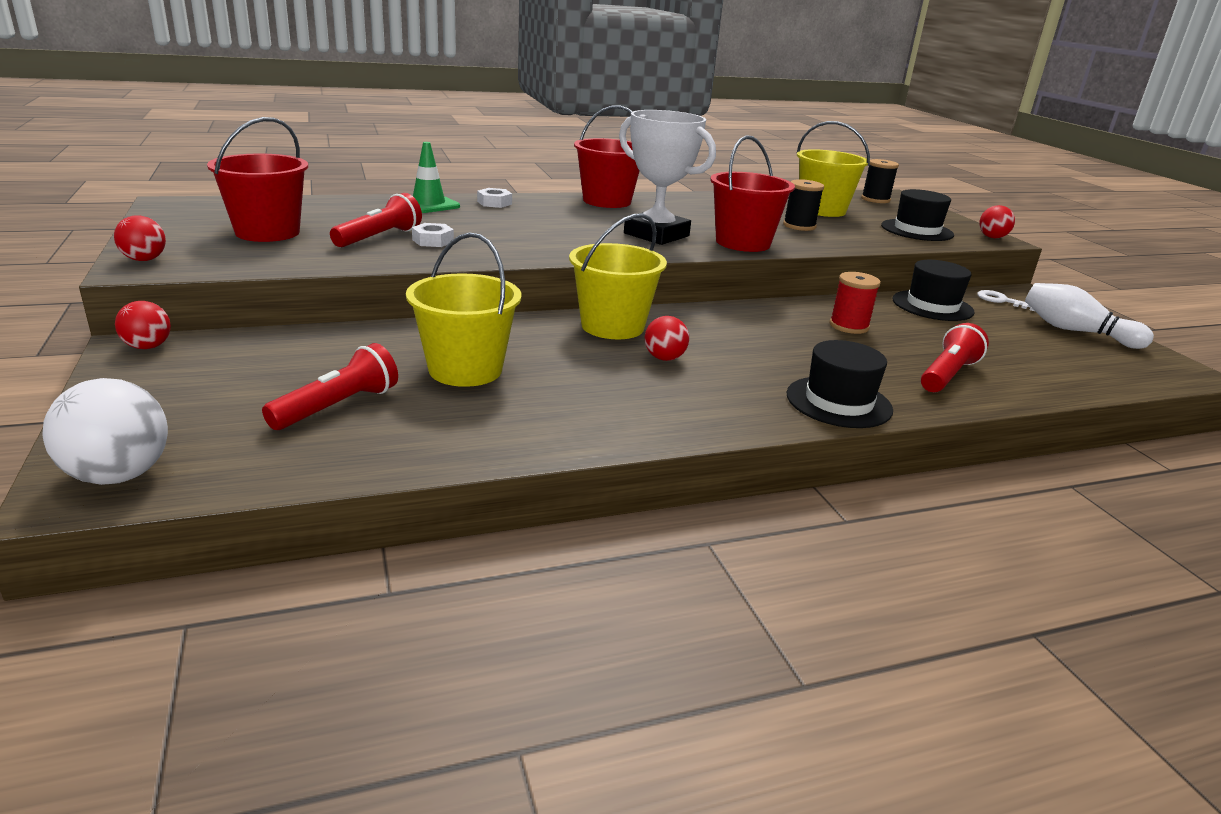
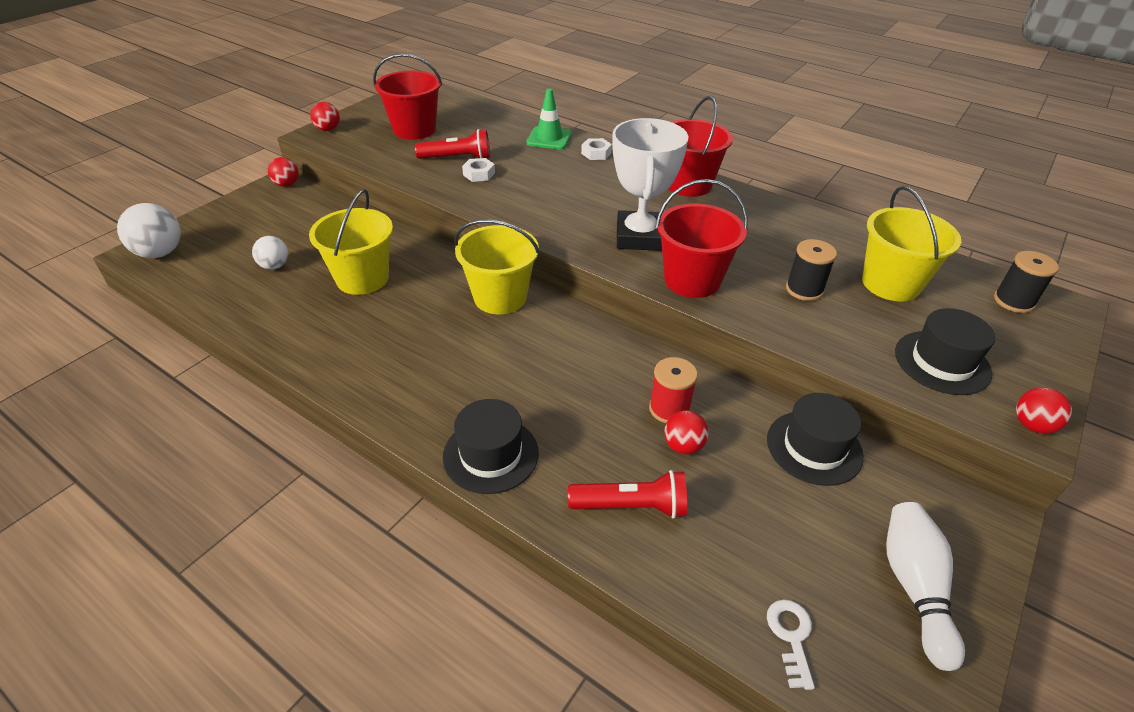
camera: 55 degrees right, 15 degrees up
red flashlight [262,343,398,430] -> white ball [252,236,288,270]
red ball [645,316,689,361] -> red ball moved to [664,410,709,454]
white key [977,290,1034,311] -> white key moved to [767,600,815,690]

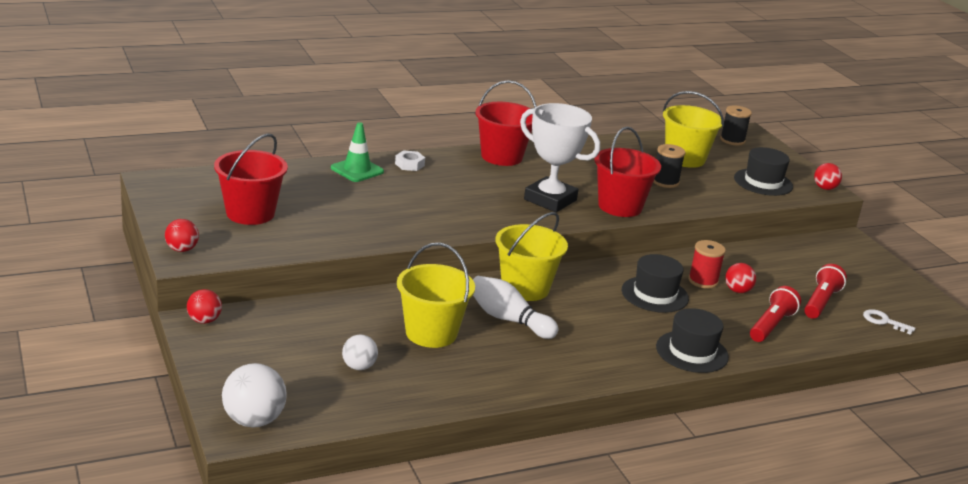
camera: 60 degrees left, 15 degrees down
red flashlight [415,129,490,159] -> red flashlight moved to [804,264,847,319]
white nut [462,158,495,182] -> none
black hat [767,393,864,486] -> black hat moved to [622,254,689,313]
white bowling pin [886,502,965,671] -> white bowling pin moved to [473,276,559,339]

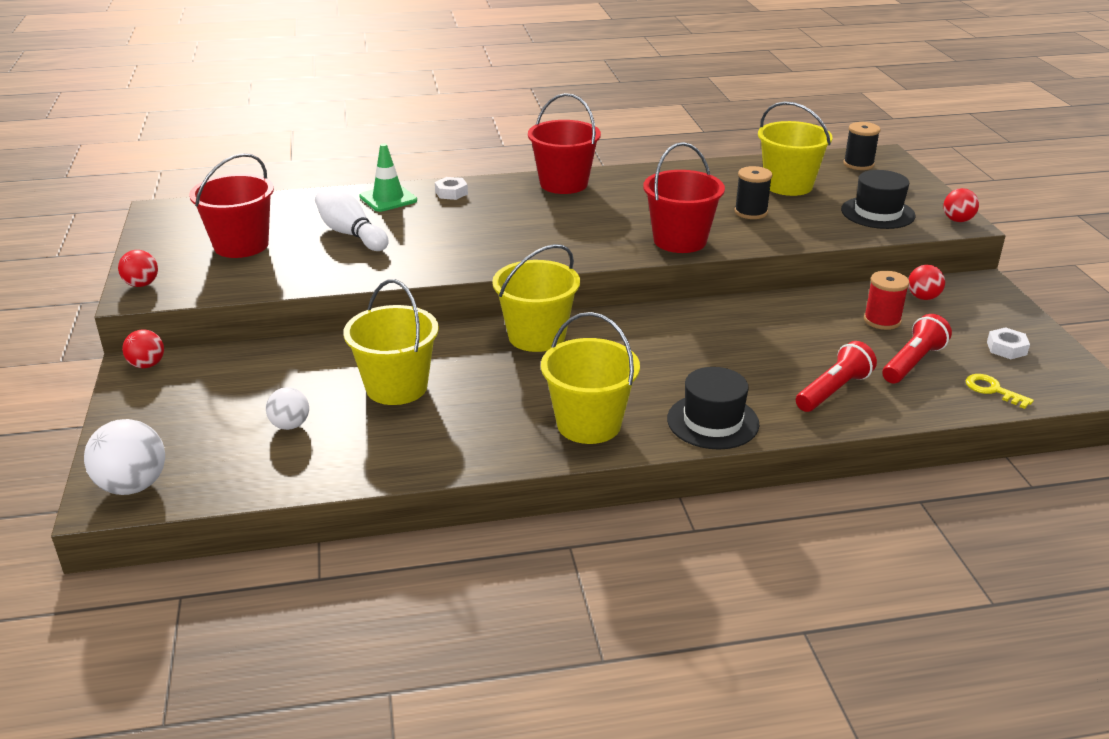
camera: 15 degrees right, 5 degrees up
white bowling pin [473,276,559,339] -> white bowling pin moved to [315,189,388,251]
white trophy [520,103,600,212] -> none
black hat [622,254,689,313] -> none
red spool [688,240,726,289] -> red spool moved to [864,271,909,330]
red ball [725,263,756,293] -> red ball moved to [909,265,945,300]
white key [863,309,915,335] -> yellow key [965,374,1034,409]
none -> yellow bucket [541,312,640,444]
none -> white nut [987,327,1030,359]

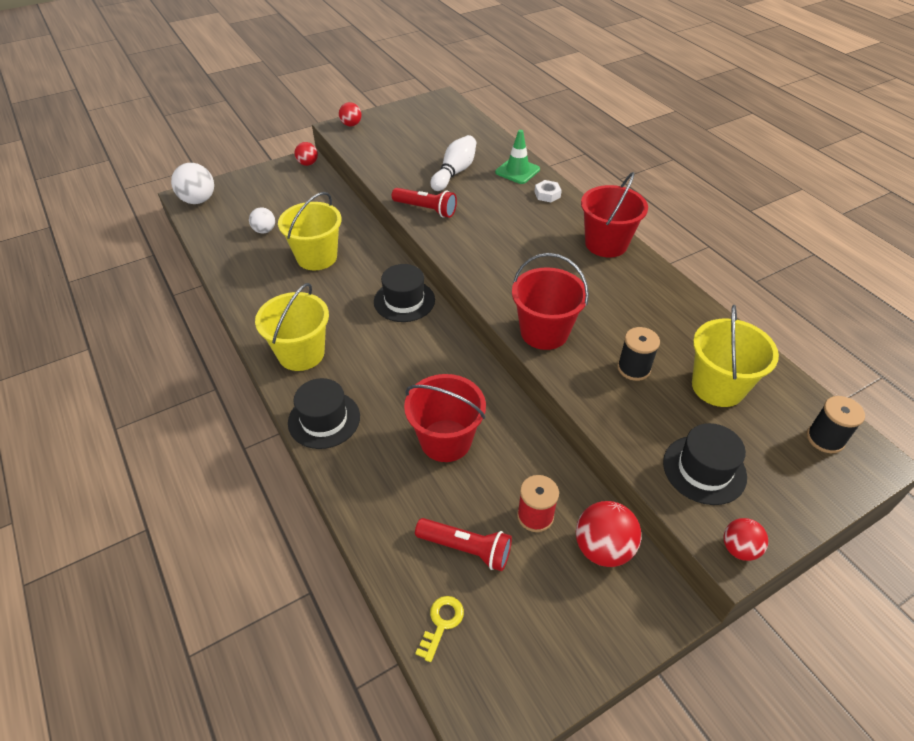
camera: 70 degrees right, 15 degrees up
red bucket [189,153,274,258] -> red bucket moved to [404,374,486,462]
yellow bucket [492,244,580,352] -> black hat [374,264,435,322]
red flashlight [796,341,877,412] -> red flashlight moved to [392,188,457,218]
red ball [909,265,945,300] -> red ball [576,501,641,567], size x1.64
white nut [987,327,1030,359] -> none

